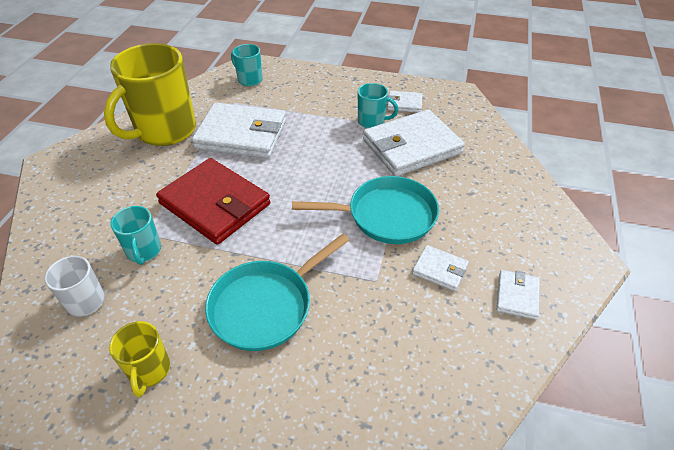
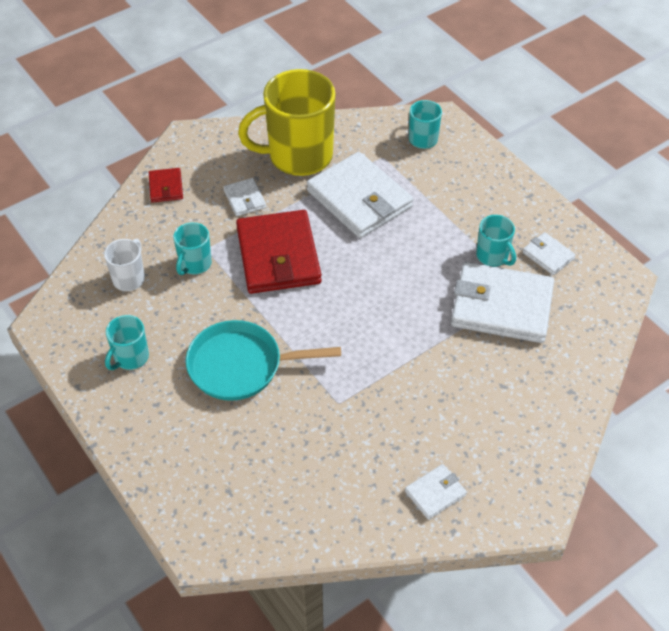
camera: 40 degrees right, 5 degrees up
yellow mug [109,321,170,397] -> turquoise mug [105,315,149,370]
turquoise pan [292,176,439,244] -> none
white wallet [412,245,469,291] -> white wallet moved to [223,178,266,216]
none -> red wallet [149,168,183,203]

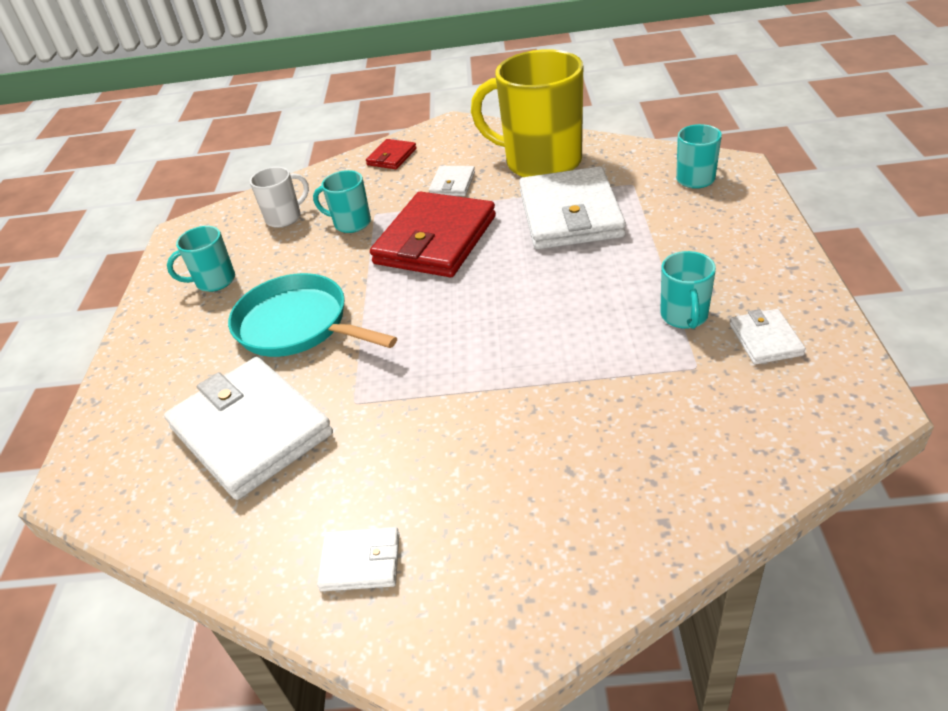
camera: 40 degrees right, 10 degrees down
turquoise mug [173,222,212,275] -> turquoise mug turned 45 degrees clockwise [313,170,371,233]
white wallet [451,262,554,343] -> white wallet moved to [164,357,333,500]

